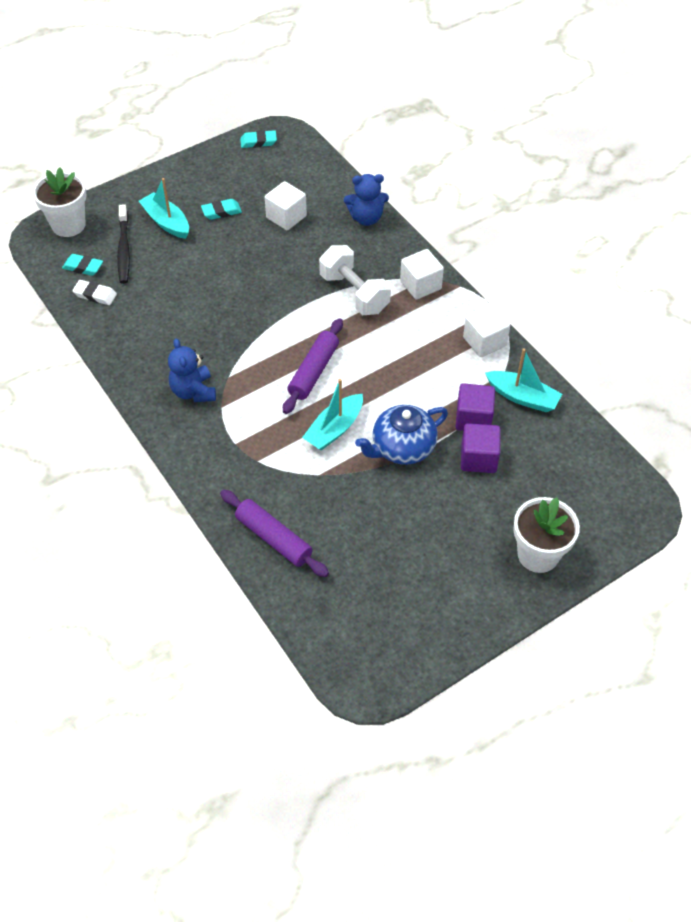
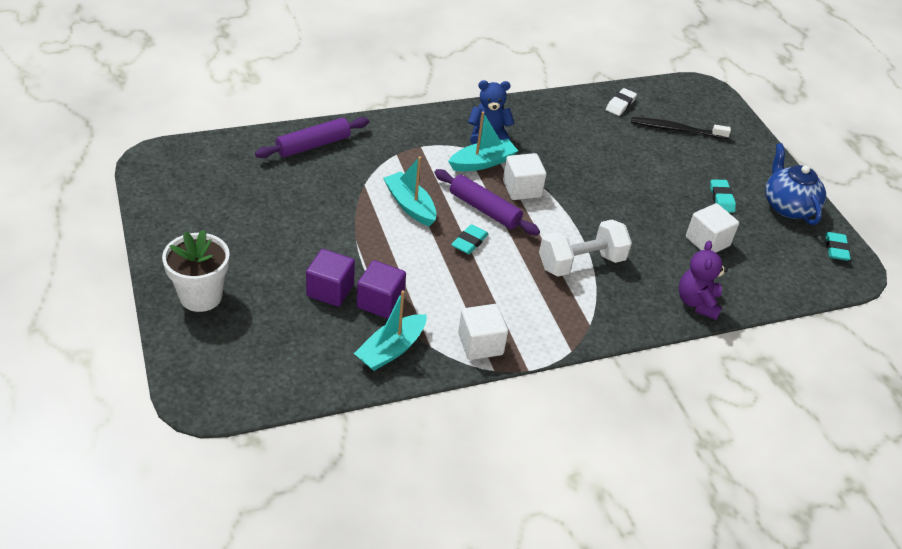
camera: 100 degrees right, 10 degrees down
white flower pot [33,167,86,237] -> none
turquoise eraser [62,254,103,276] -> turquoise eraser moved to [451,224,489,254]
turquoise boat [139,178,189,239] -> turquoise boat moved to [448,112,518,171]
blue teddy bear [344,174,389,226] -> purple teddy bear [678,241,728,320]
blue teapot [355,405,448,465] -> blue teapot moved to [765,143,826,225]
white cube [400,249,444,300] -> white cube moved to [503,153,546,200]

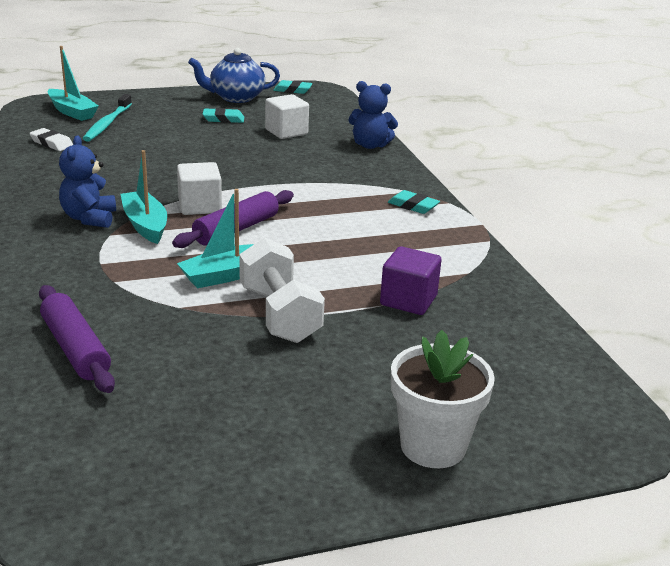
camera: 85 degrees left, 15 degrees down
purple cube [306,249,355,307] -> none
turquoise boat [354,290,427,371] -> turquoise boat moved to [48,46,99,121]
turquoise eraser [451,224,489,254] -> turquoise eraser moved to [388,190,440,214]
white cube [458,304,508,360] -> none
white dumbbell [539,220,632,277] -> white dumbbell moved to [239,238,325,343]
black toothbrush [631,117,731,139] -> turquoise toothbrush [83,94,132,142]
purple teddy bear [678,241,728,320] -> blue teddy bear [348,81,398,149]

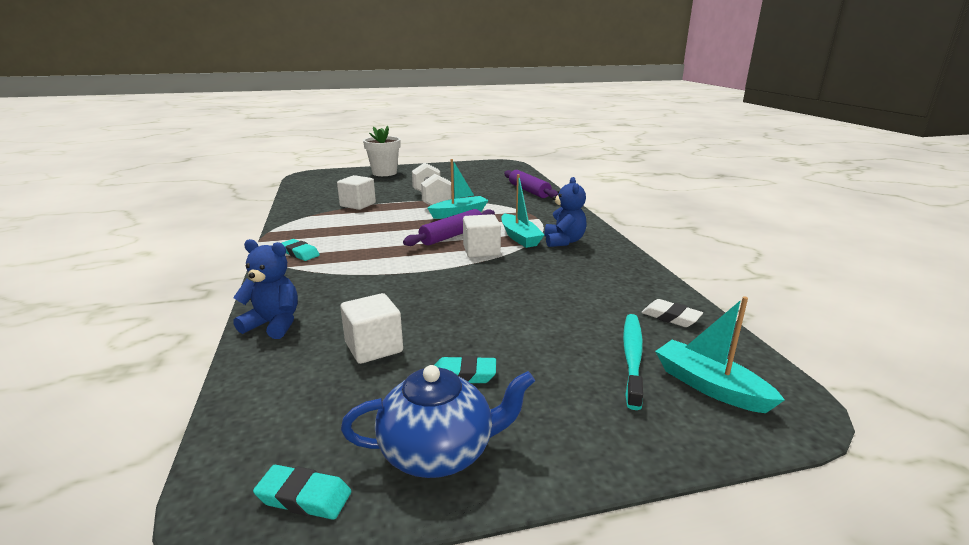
camera: 175 degrees left, 5 degrees down
purple cube [380,246,442,315] -> white cube [337,175,376,210]

